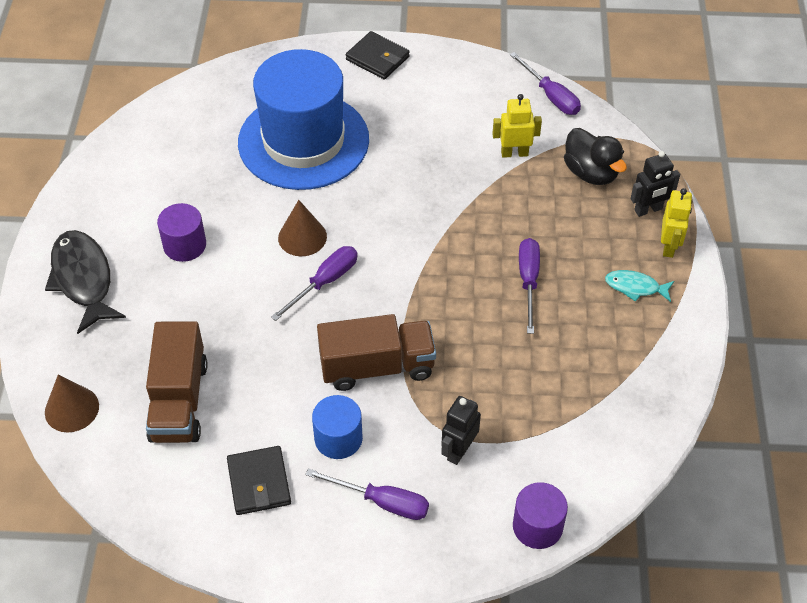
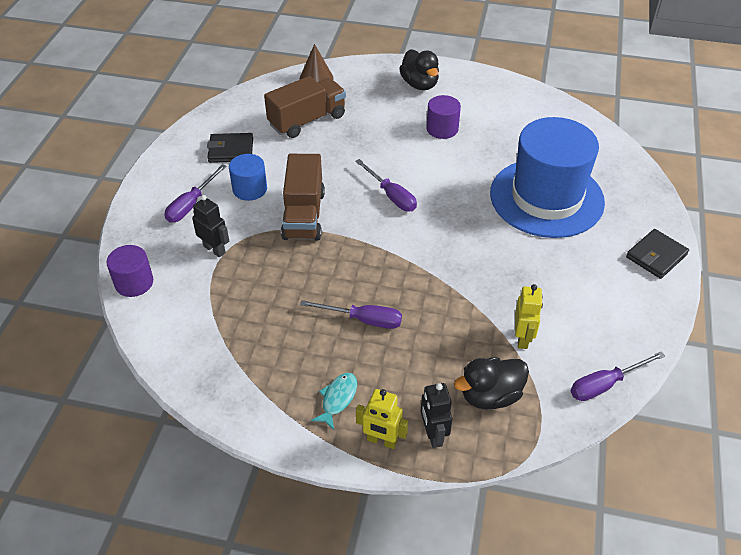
camera: 100 degrees right, 5 degrees down
black fish [45,230,126,334] -> black duck [399,49,439,90]
brown truck [146,321,208,443] -> brown truck turned 135 degrees clockwise [264,76,346,138]
brown cone [278,200,327,256] -> none

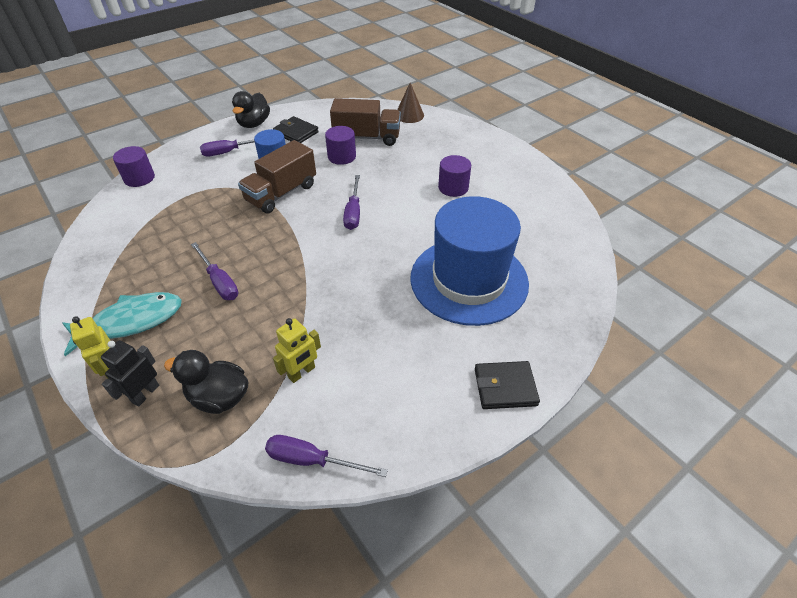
camera: 40 degrees right, 0 degrees up
black robot [192,195,229,257] -> none
turquoise fish [311,373,357,430] -> turquoise fish [62,292,182,356], size x1.87
black duck [399,49,439,90] -> black duck moved to [232,91,270,128]
none -> purple cylinder [325,126,356,165]

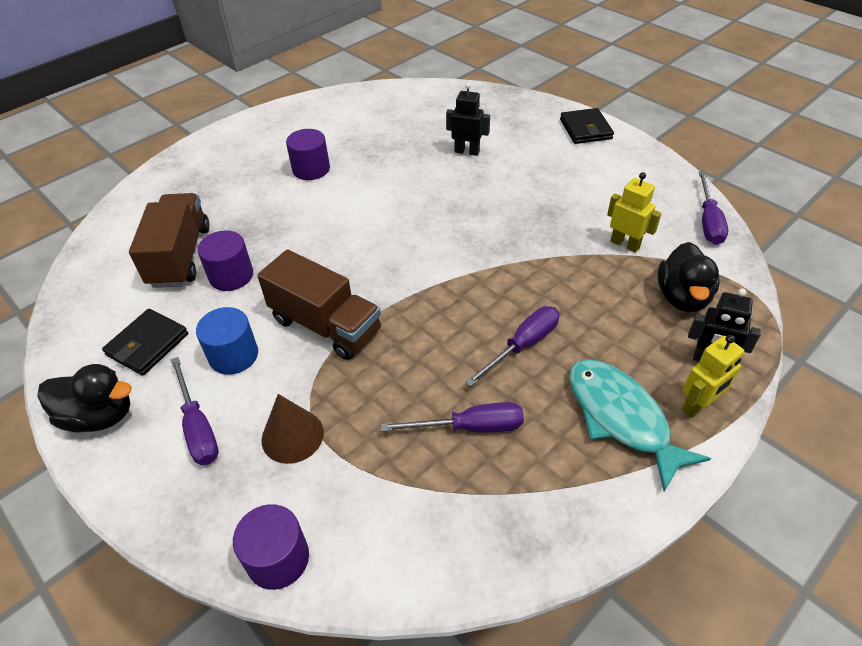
camera: 95 degrees left, 0 degrees up
purple screwdriver [343,175,360,230] -> purple screwdriver moved to [381,402,524,433]
brown cone [397,83,424,123] -> brown cone moved to [261,394,324,464]
blue hat [411,196,529,326] -> black robot [446,83,490,156]

